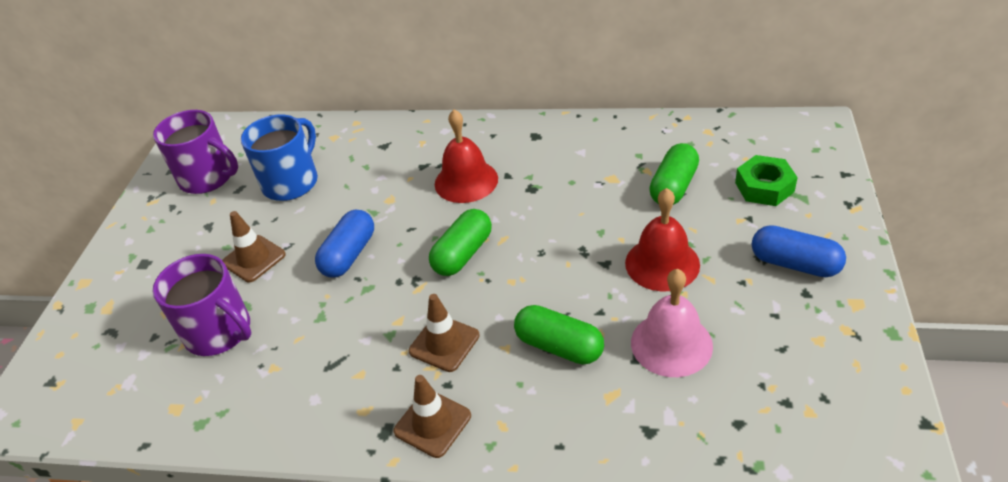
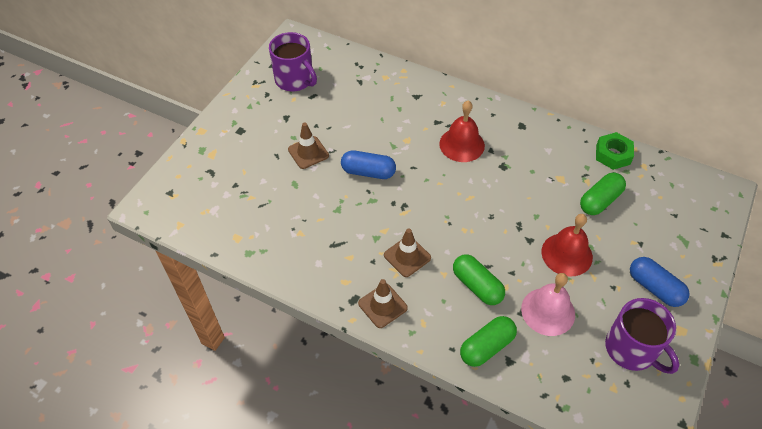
camera: 15 degrees right, 10 degrees up
purple mug [153,254,251,356] -> purple mug moved to [605,298,679,374]
blue mug [241,114,318,201] -> none
blue capsule [315,210,374,278] -> blue capsule turned 60 degrees clockwise [341,150,396,179]
green capsule [429,209,492,276] -> green capsule moved to [460,316,517,367]
green nut [735,155,798,206] -> green nut moved to [596,132,634,170]

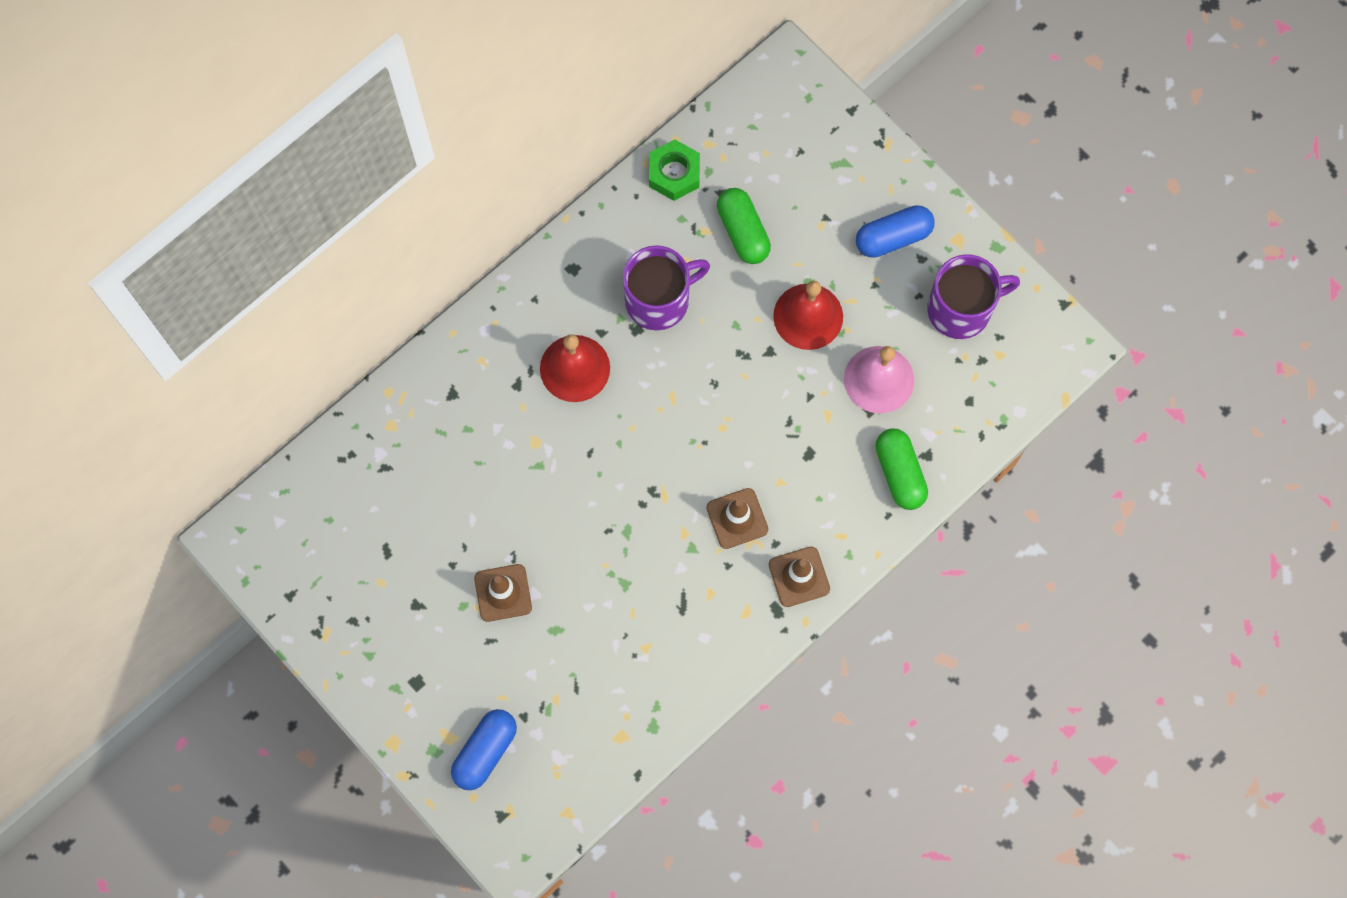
camera: 70 degrees left, 20 degrees up
purple mug [269,32,317,91] -> purple mug moved to [623,245,710,330]
blue capsule [341,150,396,179] -> blue capsule moved to [451,709,517,790]
green capsule [453,254,505,305] -> none

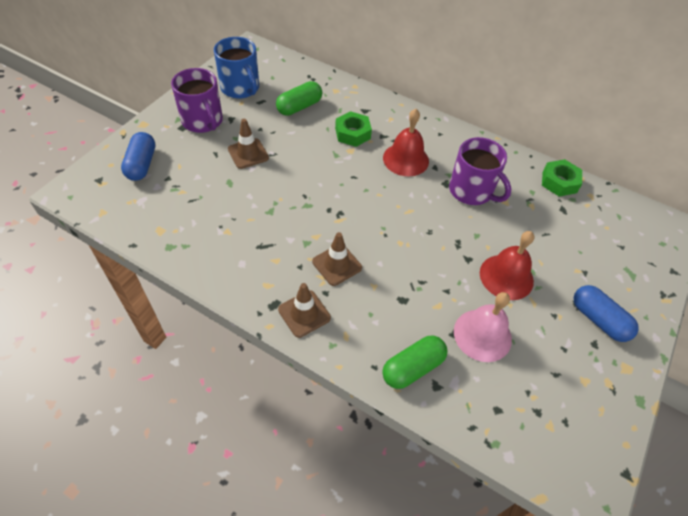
camera: 70 degrees right, 20 degrees down
blue capsule [451,709,517,790] -> blue capsule turned 75 degrees clockwise [121,132,155,181]
green capsule [717,188,771,264] -> green capsule moved to [276,81,322,116]
purple mug [927,254,1020,339] -> purple mug moved to [171,68,223,133]
none -> blue mug [214,37,259,99]
none -> green nut [335,111,372,147]

